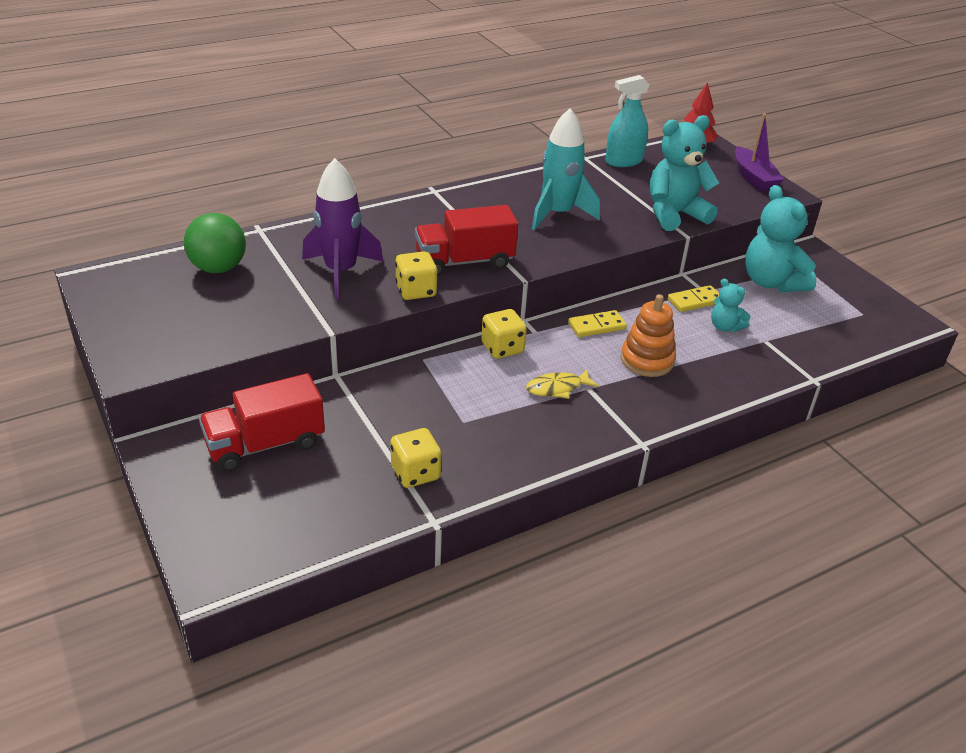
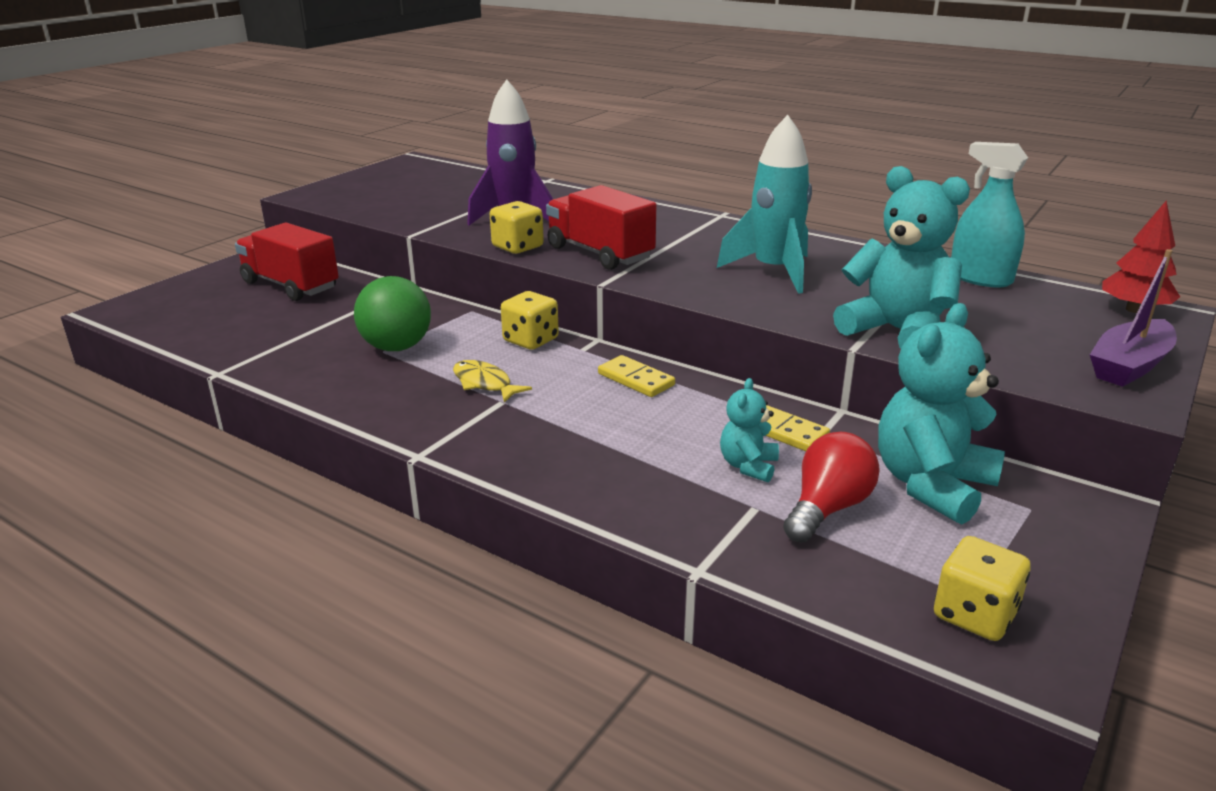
camera: 65 degrees right, 10 degrees down
green ball [184,213,246,273] -> green ball moved to [354,276,431,351]
yellow dice [391,428,441,488] -> yellow dice moved to [934,536,1031,641]
orange stacking toy [621,294,676,377] -> none
none -> red light bulb [783,432,880,543]

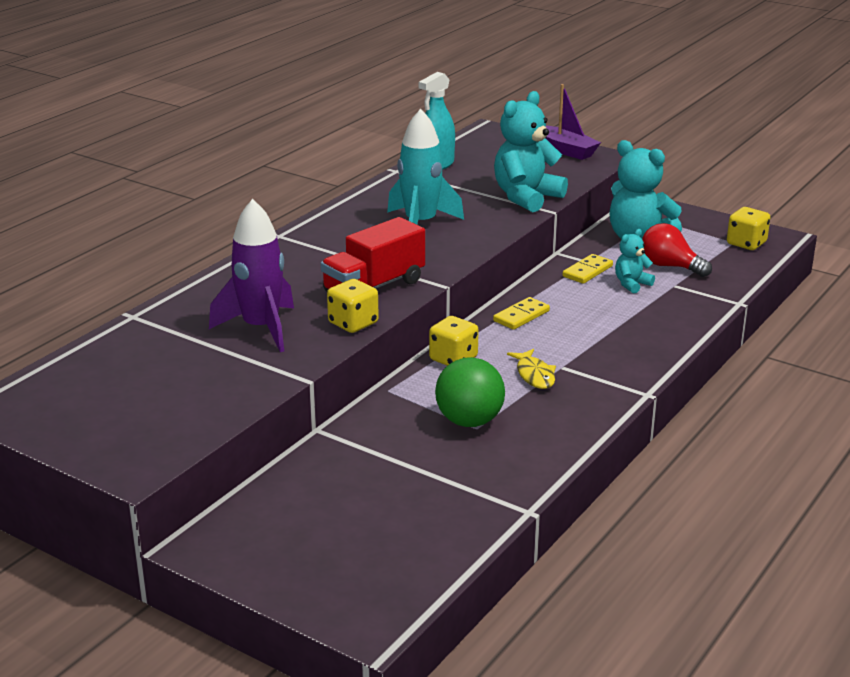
camera: 90 degrees left, 0 degrees up
red truck [235,223,339,301] -> none
yellow fish [453,360,532,403] -> yellow fish turned 60 degrees counterclockwise [507,349,556,389]
turquoise teddy bear [720,378,779,482] -> turquoise teddy bear turned 120 degrees clockwise [615,229,655,293]
red tree [1102,201,1180,313] -> none

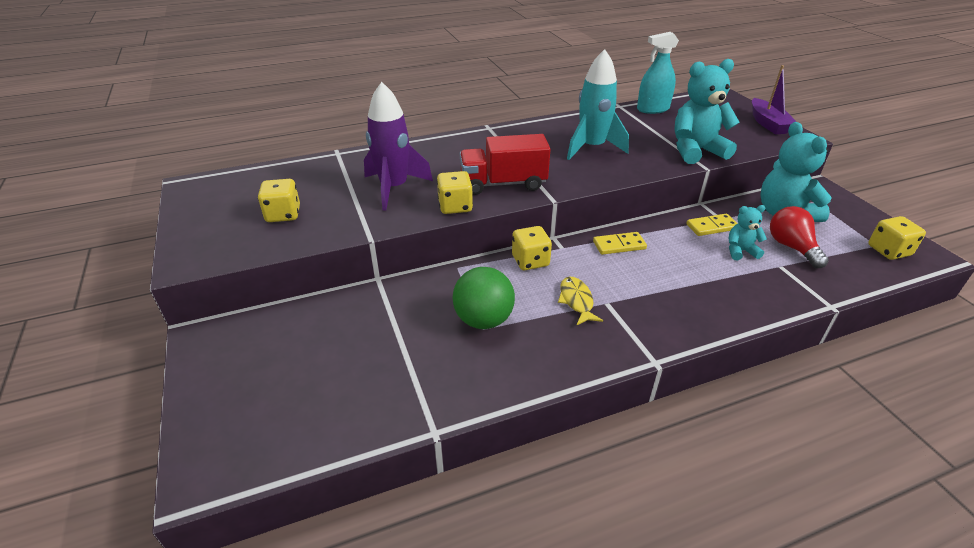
camera: 35 degrees right, 10 degrees up
yellow fish [507,349,556,389] -> yellow fish turned 150 degrees clockwise [558,277,603,325]
none -> yellow dice [258,179,300,222]

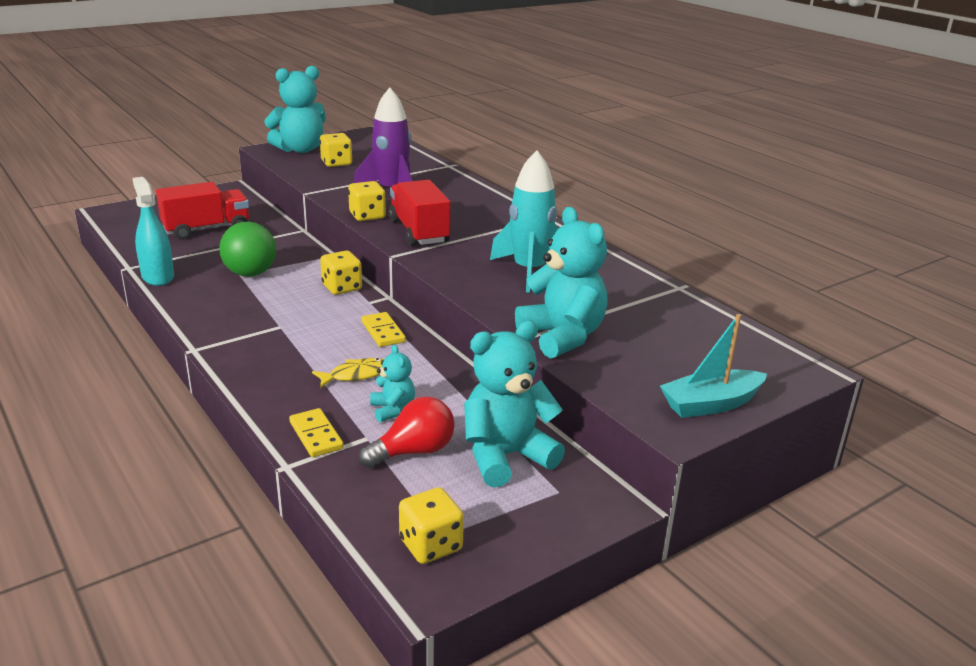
camera: 75 degrees right, 10 degrees down
yellow fish [558,277,603,325] -> yellow fish moved to [312,358,384,388]
turquoise spray bottle [637,32,679,114] -> turquoise spray bottle moved to [132,177,174,286]
yellow domino [686,214,738,236] -> yellow domino moved to [289,408,344,457]
purple boat [752,65,796,135] -> turquoise boat [660,314,767,418]
none -> red truck [156,182,249,240]
none -> turquoise teddy bear [264,66,326,153]

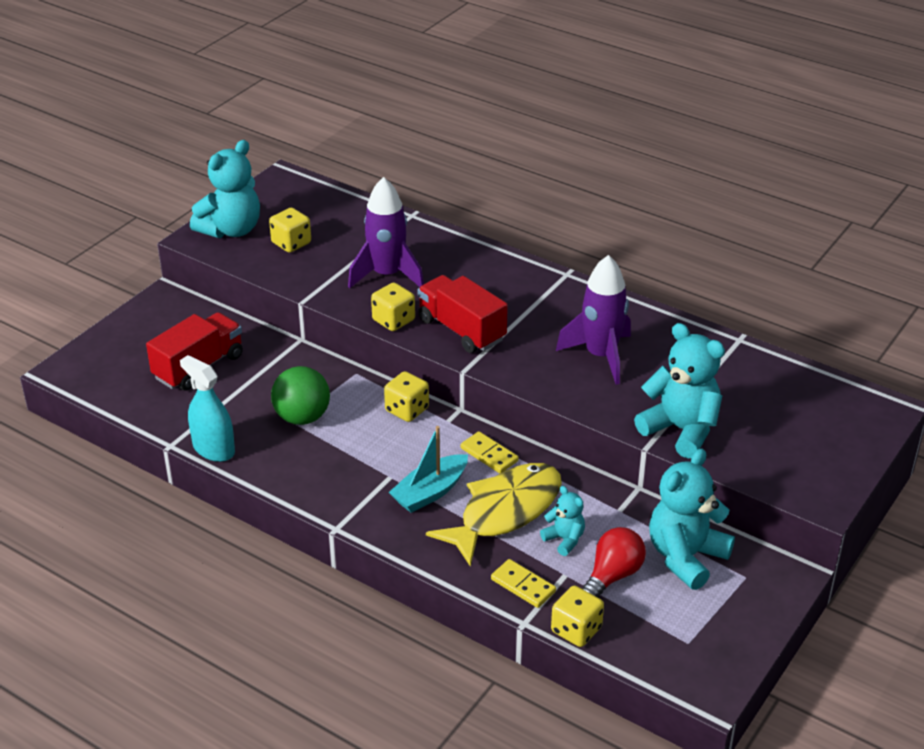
camera: 20 degrees left, 10 degrees up
yellow fish [312,358,384,388] -> yellow fish [426,463,562,567], size x2.15
yellow dice [399,487,464,564] -> yellow dice moved to [551,586,604,647]
turquoise rocket [490,150,559,293] -> purple rocket [556,255,631,385]
turquoise boat [660,314,767,418] -> turquoise boat moved to [389,426,468,513]

